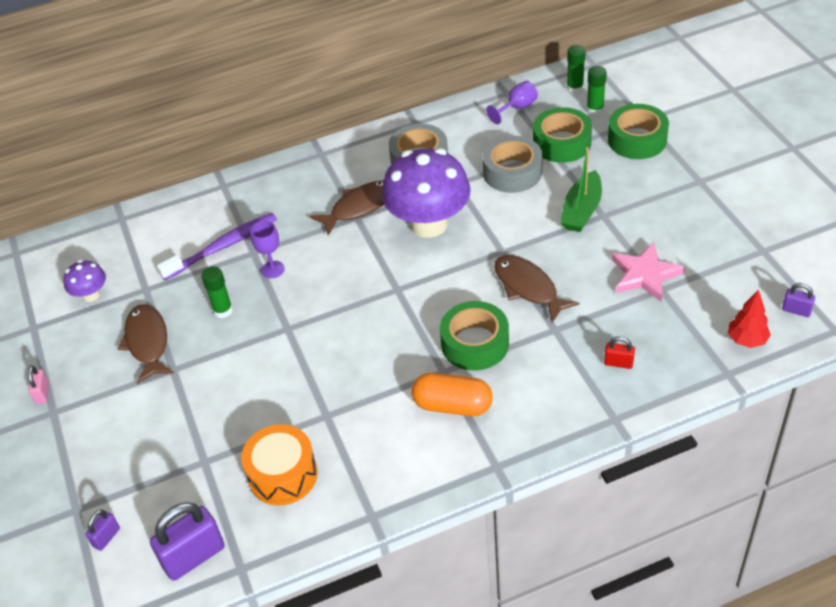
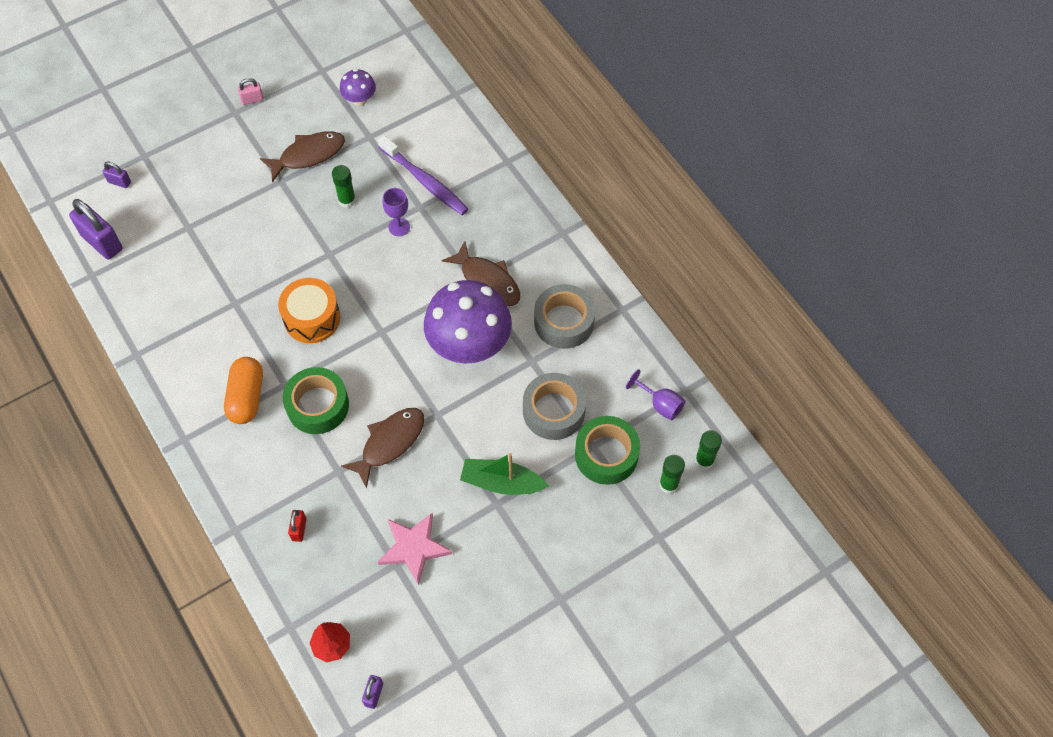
camera: 75 degrees right, 15 degrees up
orange drum [241,424,318,506] -> orange drum moved to [278,278,340,343]
green tape [608,104,669,159] -> none

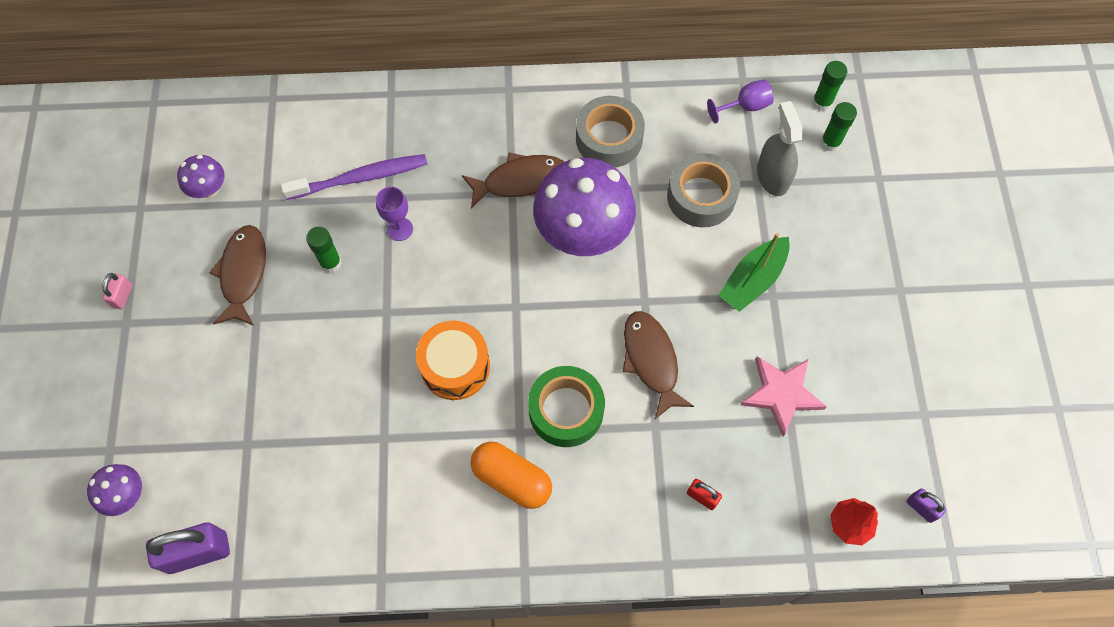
camera: 60 degrees left, 5 degrees up
purple padlock [102,161,131,188] -> purple mushroom [87,464,142,516]
green tape [575,416,640,485] -> grey spray bottle [757,101,803,196]

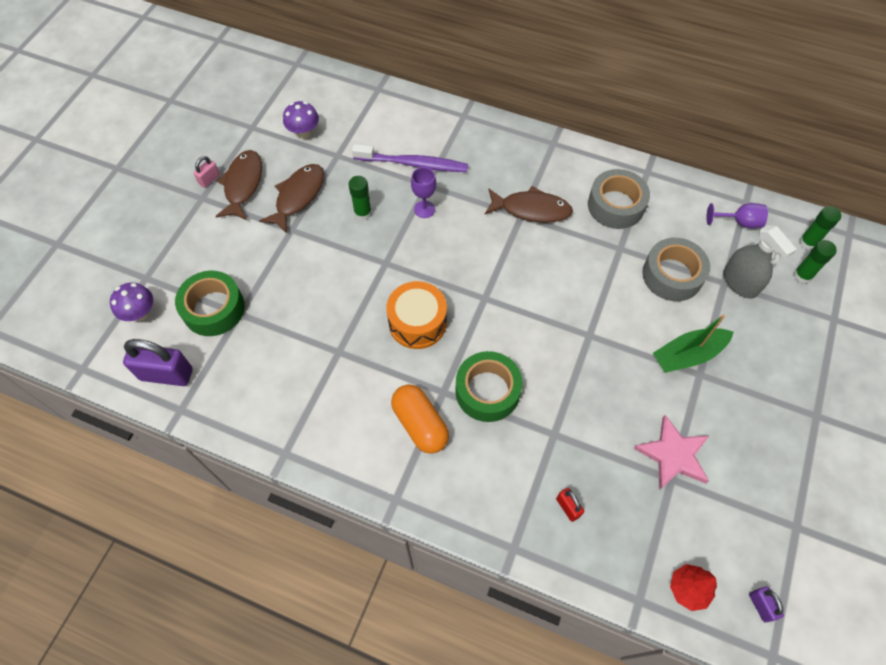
camera: 25 degrees right, 5 degrees down
purple mushroom [533,158,636,256] -> none
brown fish [623,311,694,419] -> brown fish moved to [215,150,262,220]
grey spray bottle [757,101,803,196] -> grey spray bottle turned 135 degrees clockwise [723,225,797,299]
none -> green tape [175,271,245,336]

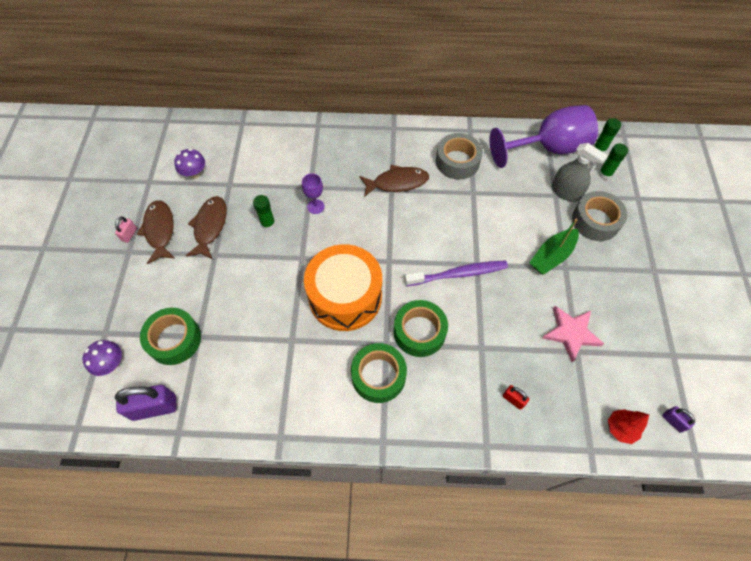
camera: 20 degrees left, 0 degrees up
purple toothbrush [352,144,468,172] -> purple toothbrush moved to [405,260,508,286]
orange drum [386,281,447,349] -> orange drum [304,244,382,331], size x1.54
orange capsule [391,384,449,454] -> green tape [351,343,407,403]
grey tape [642,238,710,301] -> grey tape moved to [572,191,627,241]
purple goblet [706,203,768,228] -> purple goblet [490,105,598,168], size x2.35

